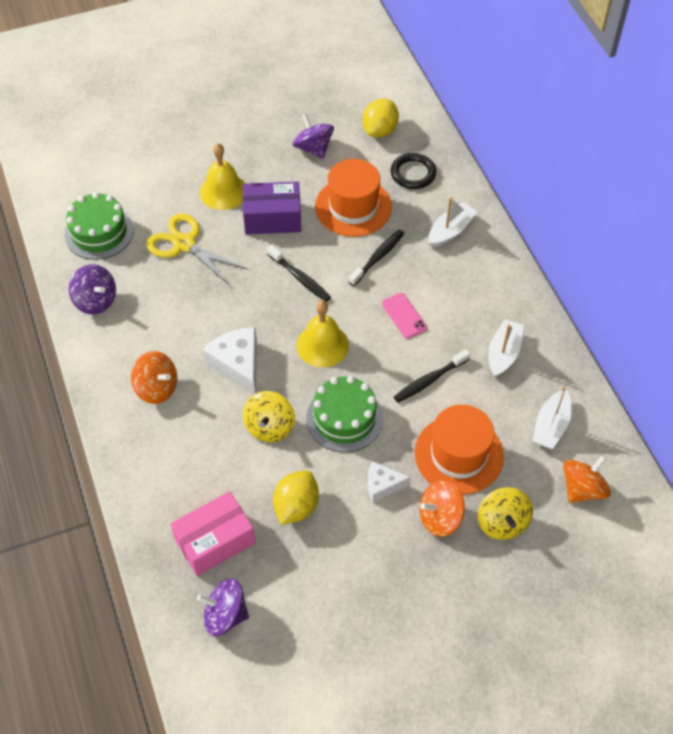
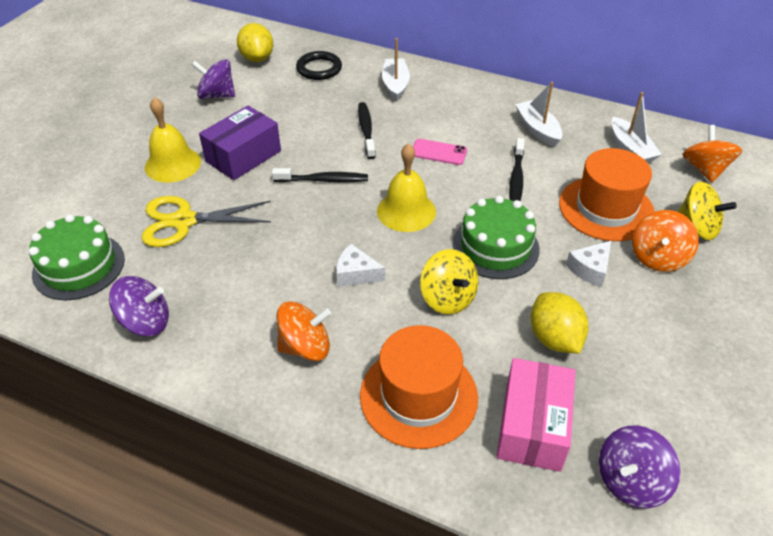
camera: 45 degrees left, 10 degrees down
white cheese [202,327,257,395] -> white cheese [336,244,385,287], size x0.61
orange hat [315,159,392,237] -> orange hat moved to [360,325,478,449]

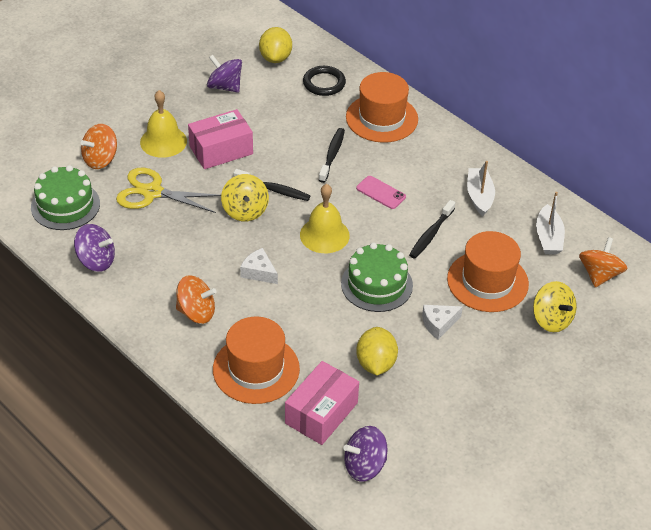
camera: 20 degrees right, 0 degrees up
purple box [199,106,281,180] -> pink box [188,109,253,169]
white boat [382,38,410,101] -> orange hat [346,72,418,143]
yellow spinning top [420,249,478,315] -> yellow spinning top moved to [221,174,269,222]
orange spinning top [632,210,699,272] -> orange spinning top moved to [81,124,117,169]

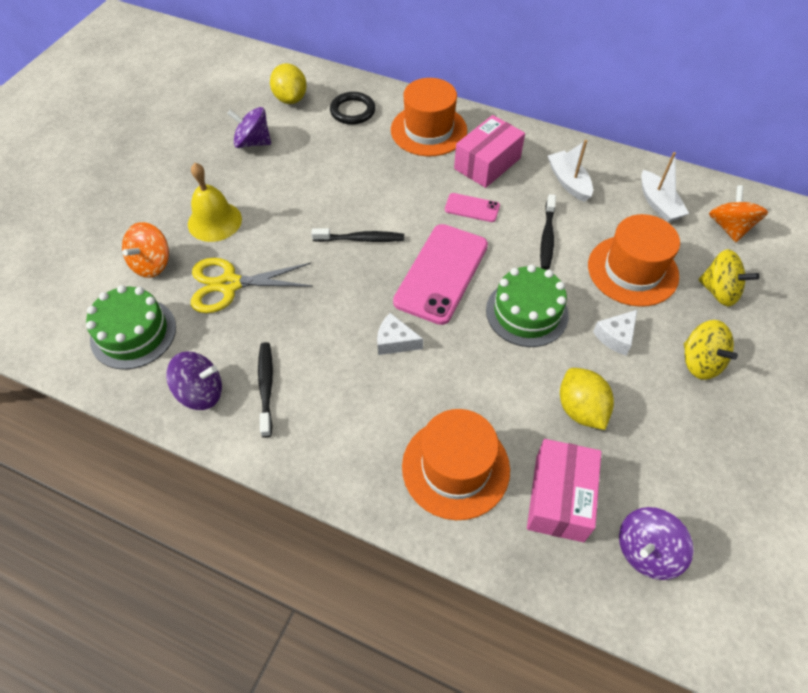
camera: 20 degrees left, 10 degrees up
orange spinning top [176,275,217,324] -> none
pink box [188,109,253,169] -> pink box moved to [454,115,525,188]
yellow spinning top [221,174,269,222] -> yellow spinning top moved to [684,320,738,380]
yellow bell [300,184,350,253] -> pink phone [393,224,488,325]
black toothbrush [319,128,345,183] -> black toothbrush moved to [258,342,273,438]

